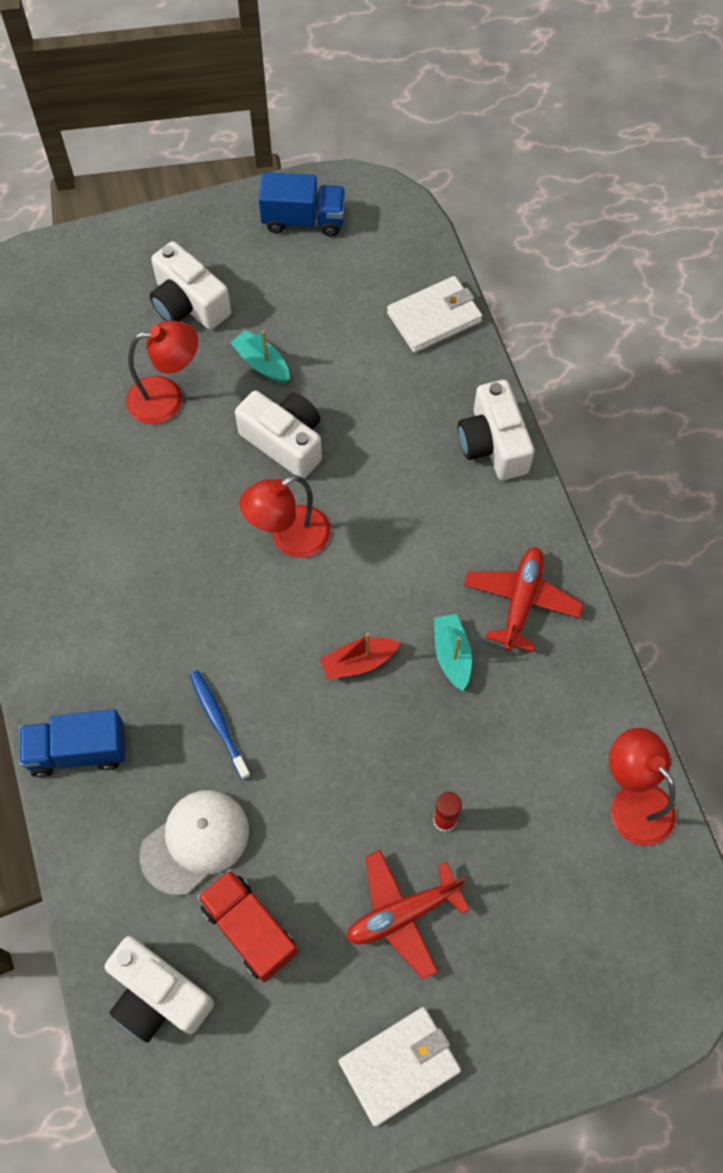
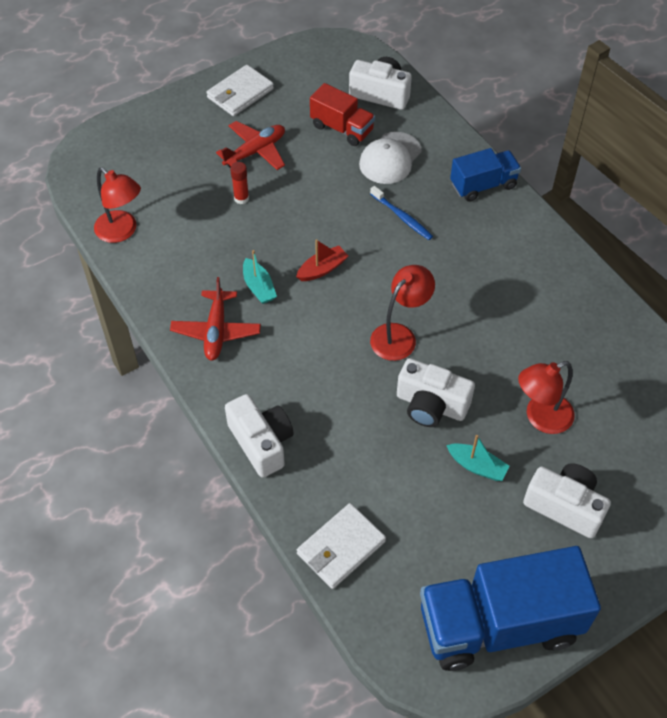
camera: 165 degrees right, 10 degrees down
blue truck [259,172,345,236] -> blue truck [420,546,601,671], size x1.86

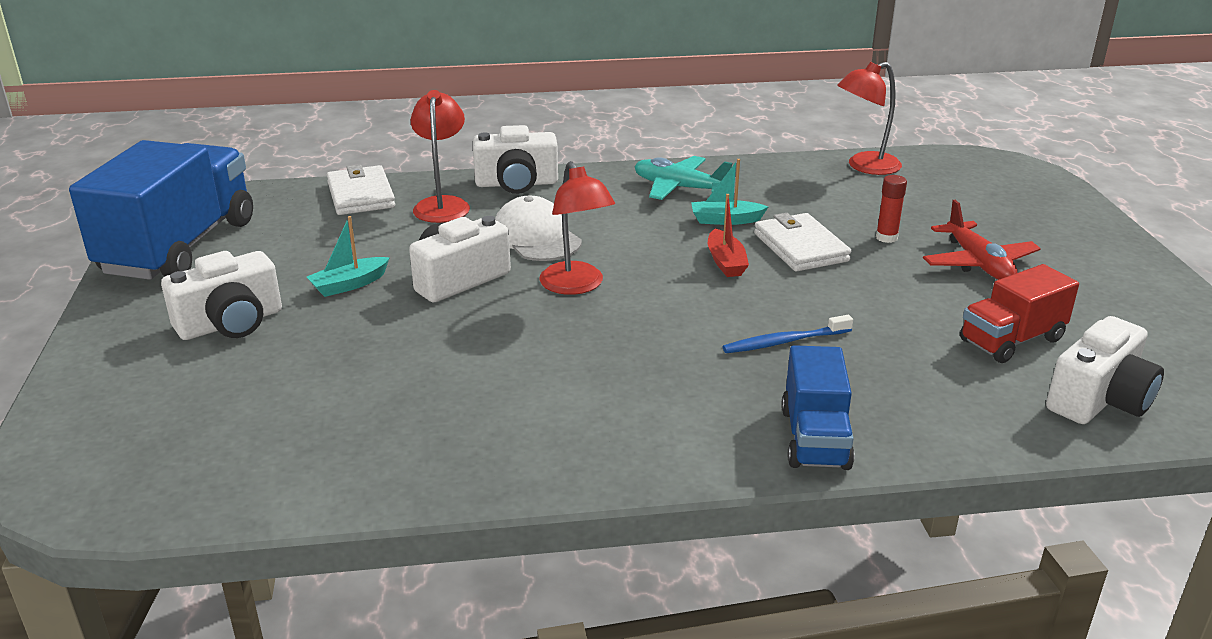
camera: 115 degrees right, 25 degrees down
red plane [170,277,261,361] -> turquoise plane [634,156,732,200]
white wallet [206,65,274,116] -> white wallet moved to [754,213,851,271]
white cap [359,132,422,184] -> white cap moved to [495,196,582,261]
red lamp [518,361,575,434] -> red lamp moved to [410,90,470,223]

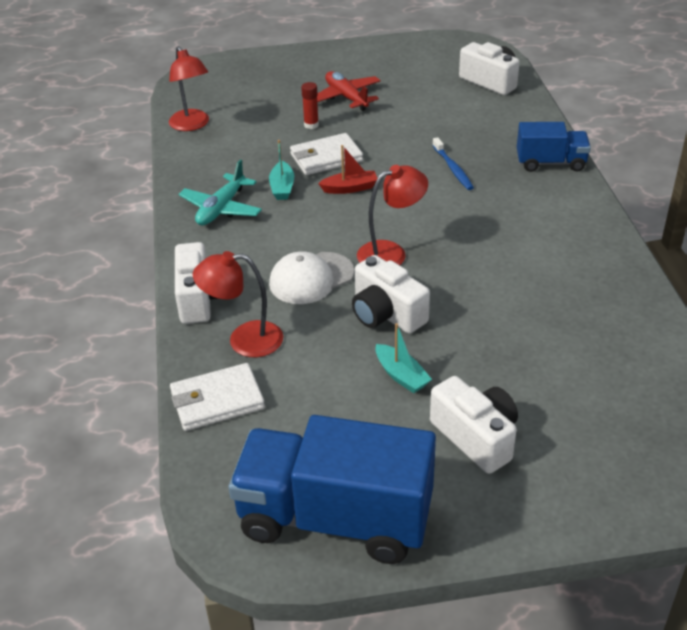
camera: 90 degrees left, 10 degrees up
red plane [923,200,1041,280] -> red plane turned 105 degrees counterclockwise [317,71,381,111]
red truck [960,264,1079,363] -> none

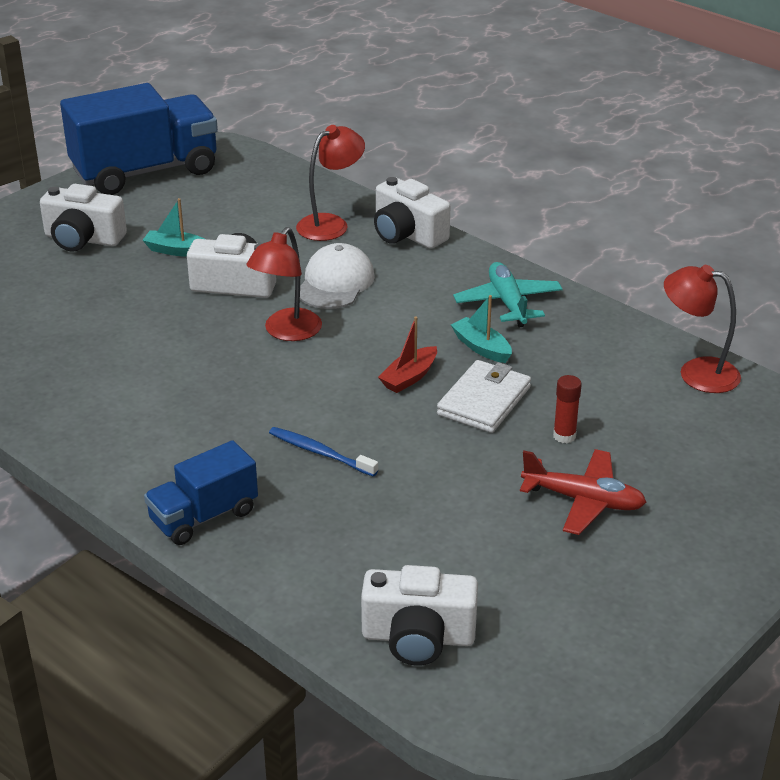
camera: 140 degrees right, 5 degrees down
white wallet [170,363,265,431] -> none

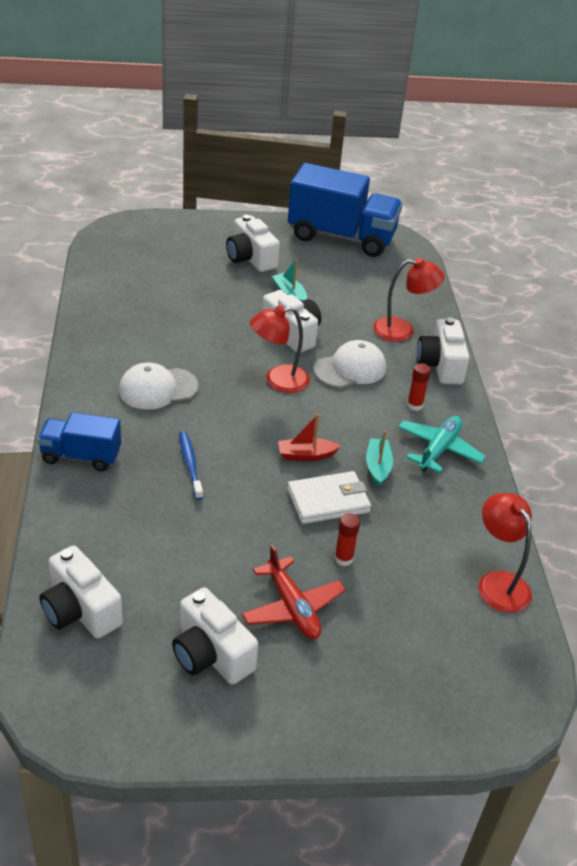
camera: 40 degrees right, 5 degrees up
none -> white cap [119,362,199,410]
none -> white camera [172,587,258,685]
none -> red glue stick [407,363,431,411]

